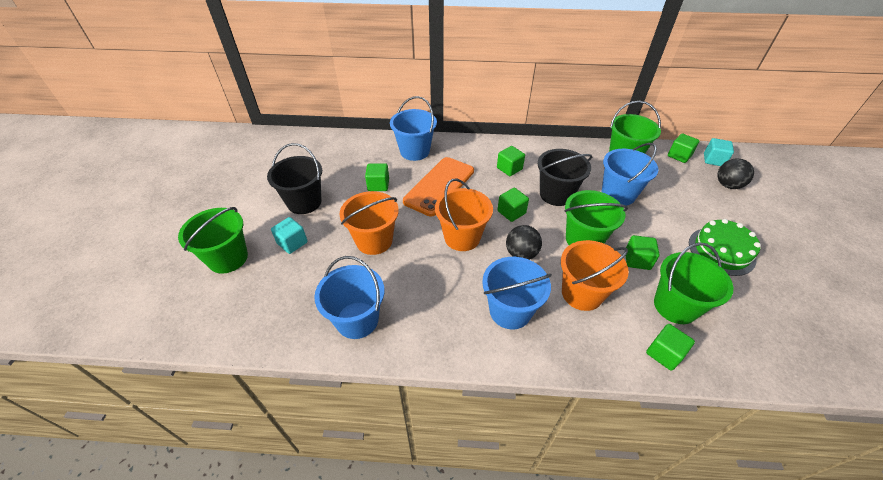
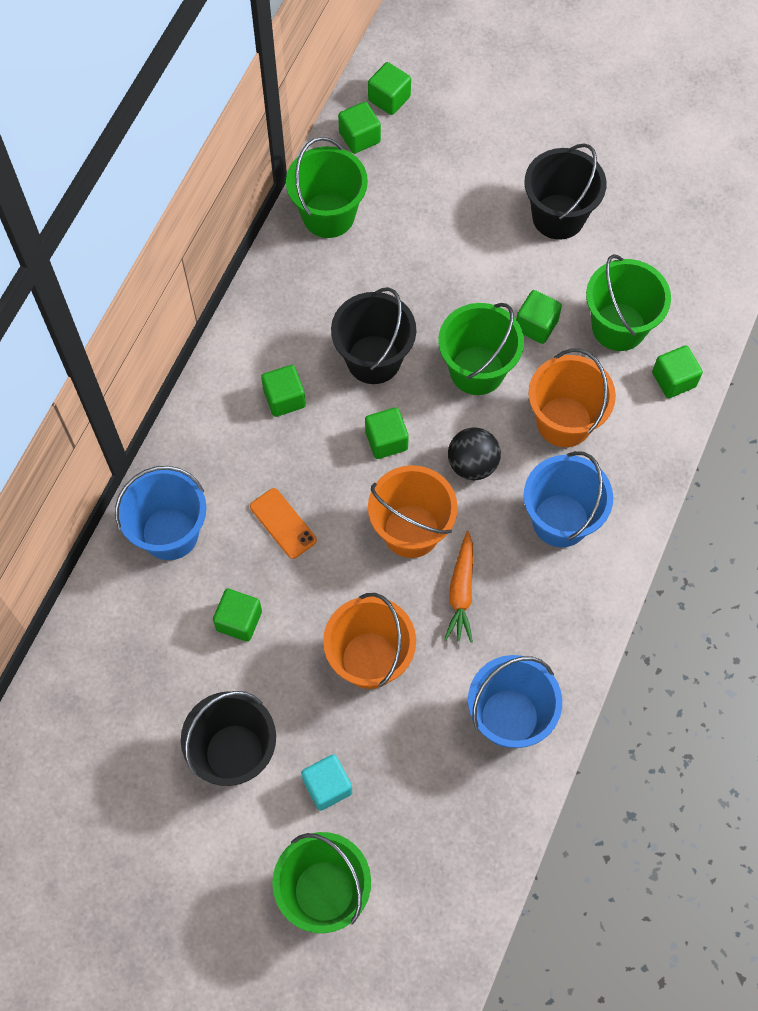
camera: 70 degrees left, 20 degrees up
orange phone [403,157,474,217] -> orange phone [250,488,317,559], size x0.50
blue bucket [602,143,658,206] -> none
green cake [689,219,761,276] -> black bucket [524,143,607,240]
turquoise cube [704,138,734,166] -> green cube [368,62,411,115]
black ball [717,159,754,189] -> none
none -> orange carrot [444,531,473,642]

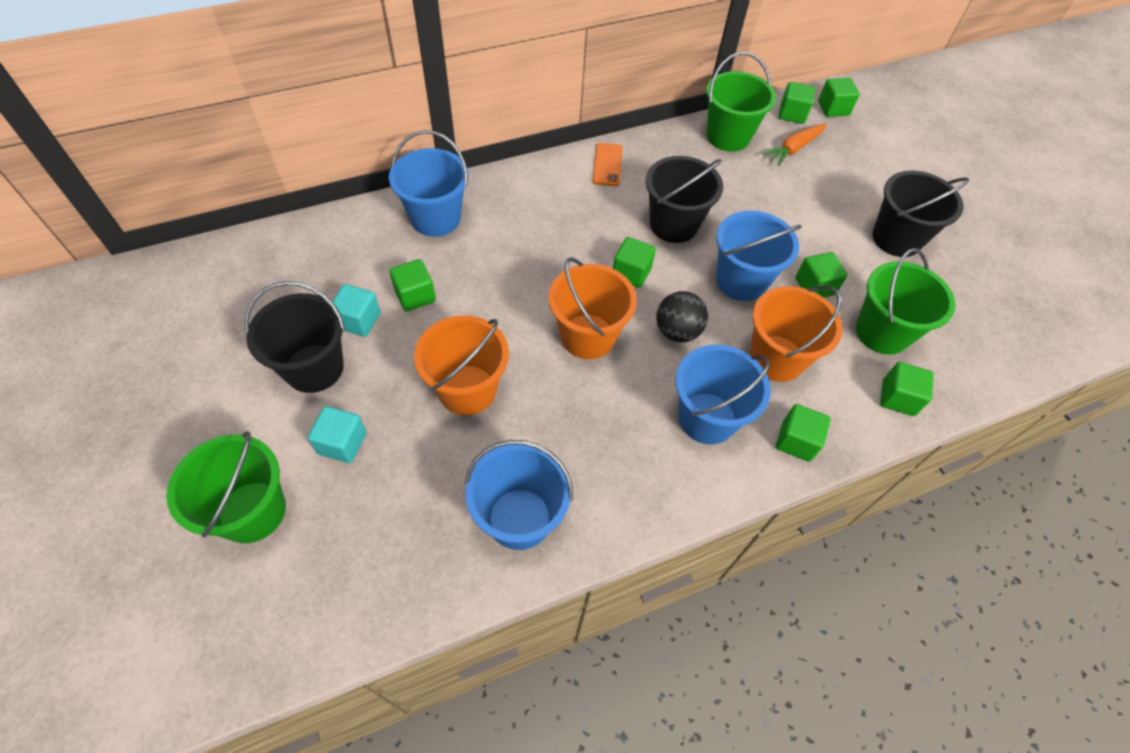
camera: 40 degrees right, 10 degrees down
orange phone [250,488,317,559] -> orange phone moved to [593,143,623,186]
green cube [261,365,306,417] -> green cube moved to [776,404,831,462]
green bucket [438,303,524,395] -> blue bucket [716,210,802,301]
orange carrot [444,531,473,642] -> orange carrot moved to [763,123,827,166]
none -> turquoise cube [332,284,381,337]

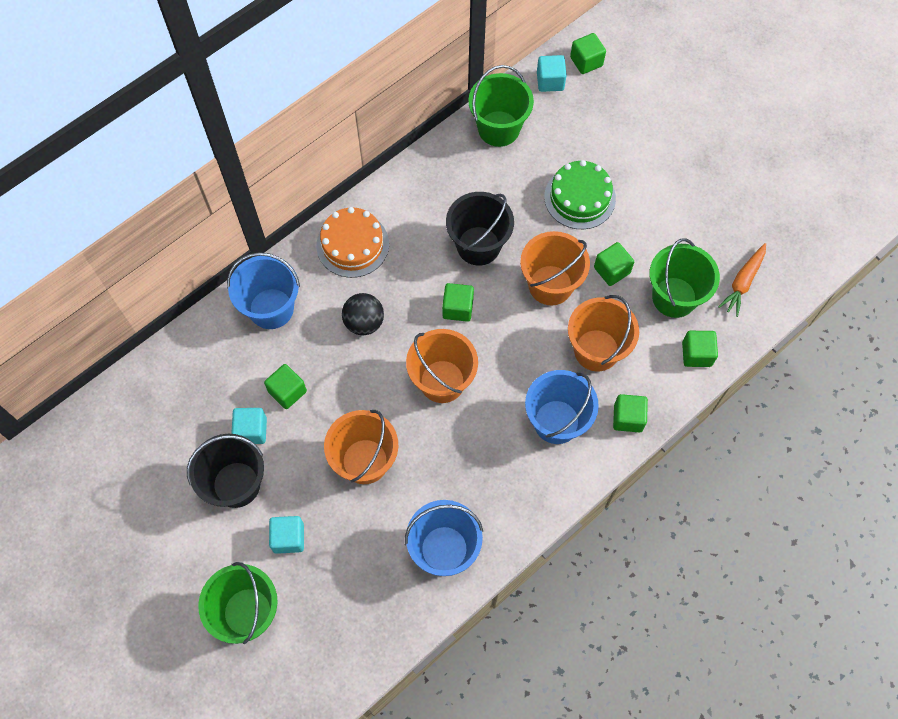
camera: 15 degrees left, 10 degrees up
orange phone [593,143,623,186] -> none
black ball [656,291,708,342] -> black ball moved to [342,293,384,335]
blue bucket [716,210,802,301] -> orange bucket [520,231,590,306]
orange carrot [763,123,827,166] -> orange carrot moved to [718,243,766,317]
green cube [779,82,815,124] -> turquoise cube [537,55,567,92]
black bucket [872,170,969,257] -> none
none -> orange cake [316,207,389,278]
none -> green cake [544,160,616,229]

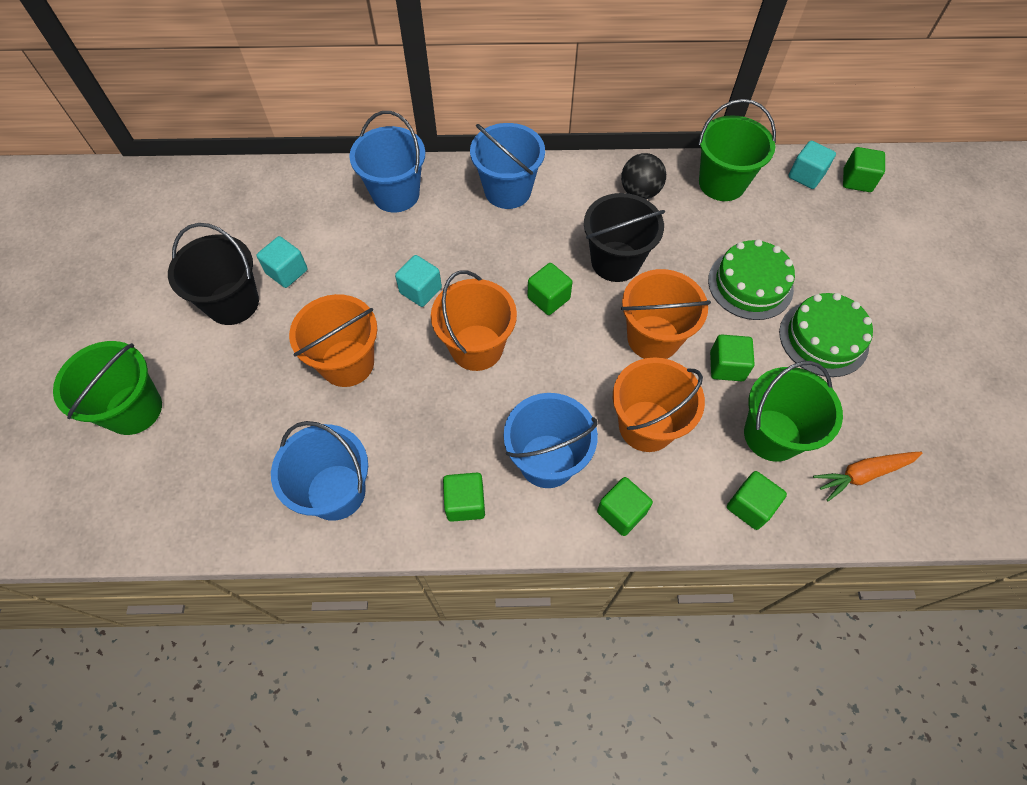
camera: 40 degrees right, 5 degrees down
green cube [264,364,307,409] -> green cube moved to [443,473,485,522]
turquoise cube [269,516,304,554] -> turquoise cube moved to [395,255,442,307]
orange cake [316,207,389,278] -> blue bucket [470,123,545,209]
black ball [342,293,384,335] -> black ball moved to [621,153,666,199]
none -> green cake [779,293,873,377]

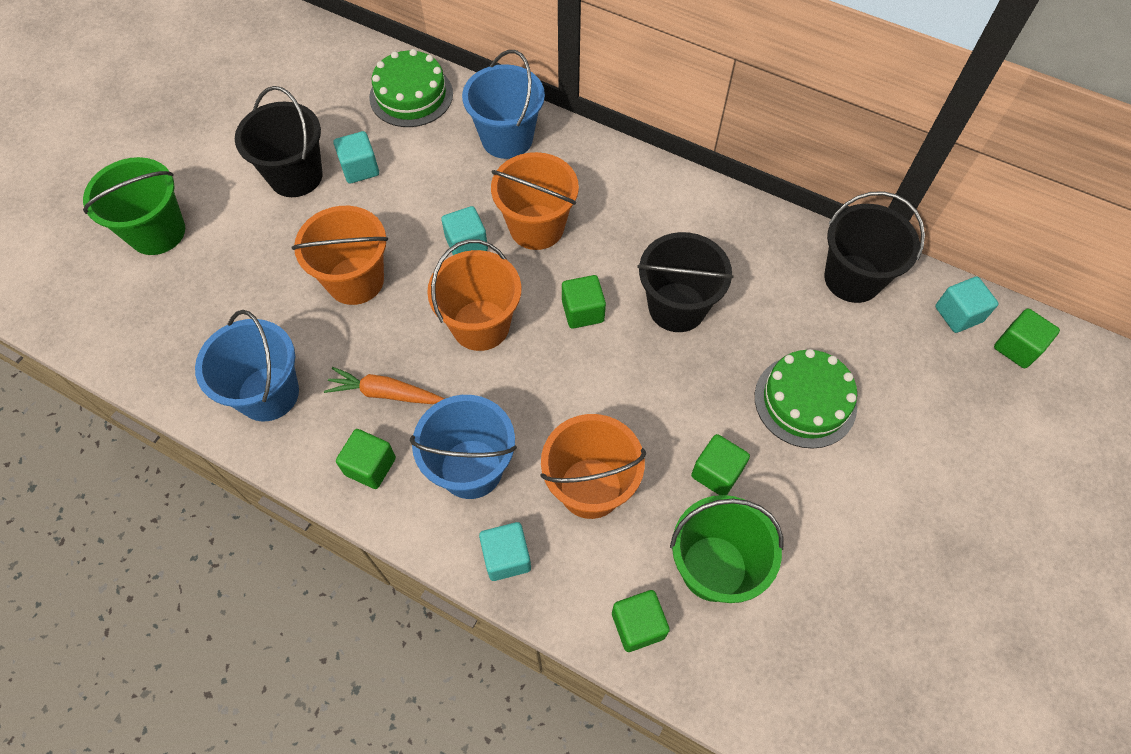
camera: 30 degrees right, 0 degrees up
blue bucket [470,123,545,209] -> none
green cube [597,477,653,536] -> turquoise cube [479,522,531,581]
black ball [621,153,666,199] -> none
orange bucket [621,269,711,359] -> orange bucket moved to [491,152,579,250]
green bucket [698,99,776,201] -> black bucket [824,191,925,303]
green cake [779,293,873,377] -> green cake moved to [369,49,453,127]
orange carrot [813,452,922,501] -> orange carrot moved to [324,367,444,404]

